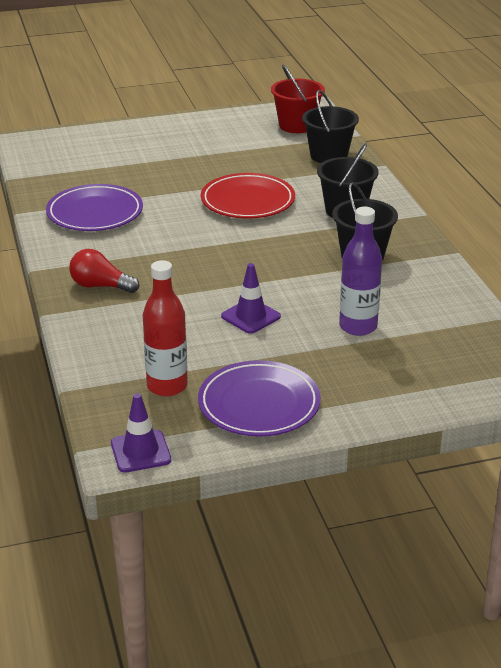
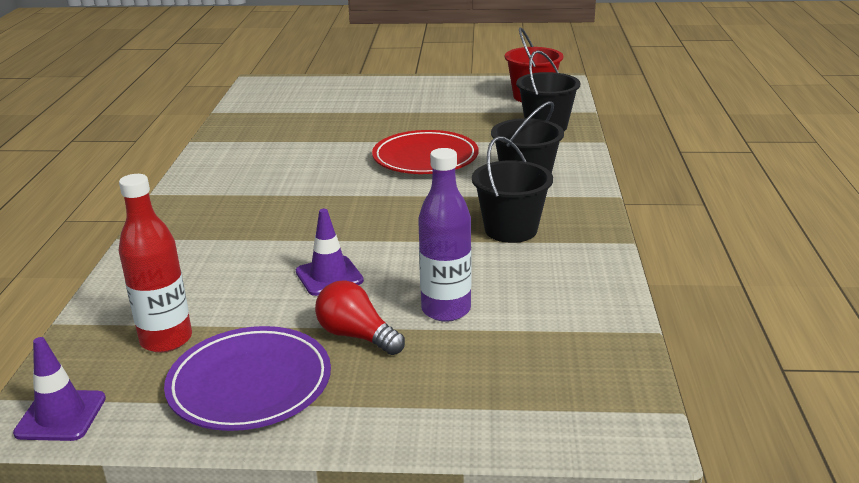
camera: 20 degrees right, 5 degrees down
purple plate [46,184,143,231] -> none
red light bulb [69,249,139,293] -> red light bulb moved to [315,280,405,355]

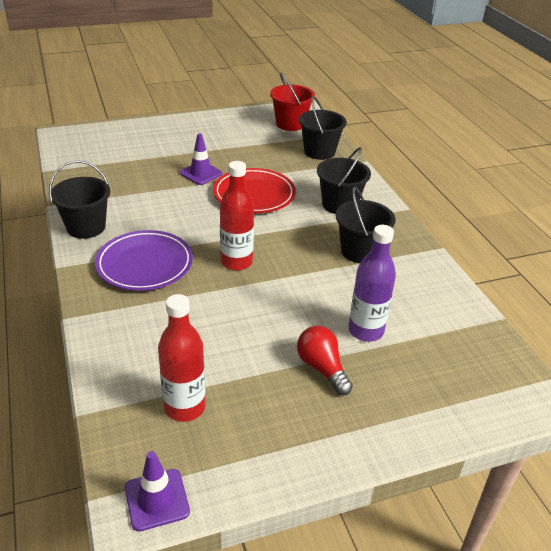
camera: 25 degrees left, 10 degrees up
purple plate [164,326,331,431] -> purple plate moved to [95,230,193,291]
purple traffic cone [296,209,364,296] -> purple traffic cone moved to [180,133,222,185]
red light bulb [315,280,405,355] -> red light bulb turned 45 degrees clockwise [297,326,353,395]
none -> black bucket [49,160,110,239]
none -> red bottle [220,161,254,271]

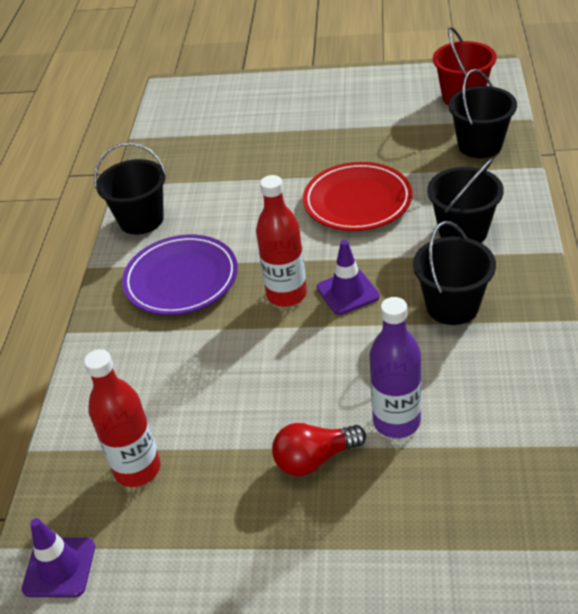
camera: 30 degrees right, 5 degrees up
purple traffic cone [180,133,222,185] -> purple traffic cone moved to [317,240,380,315]
red light bulb [297,326,353,395] -> red light bulb turned 105 degrees counterclockwise [272,423,366,476]

